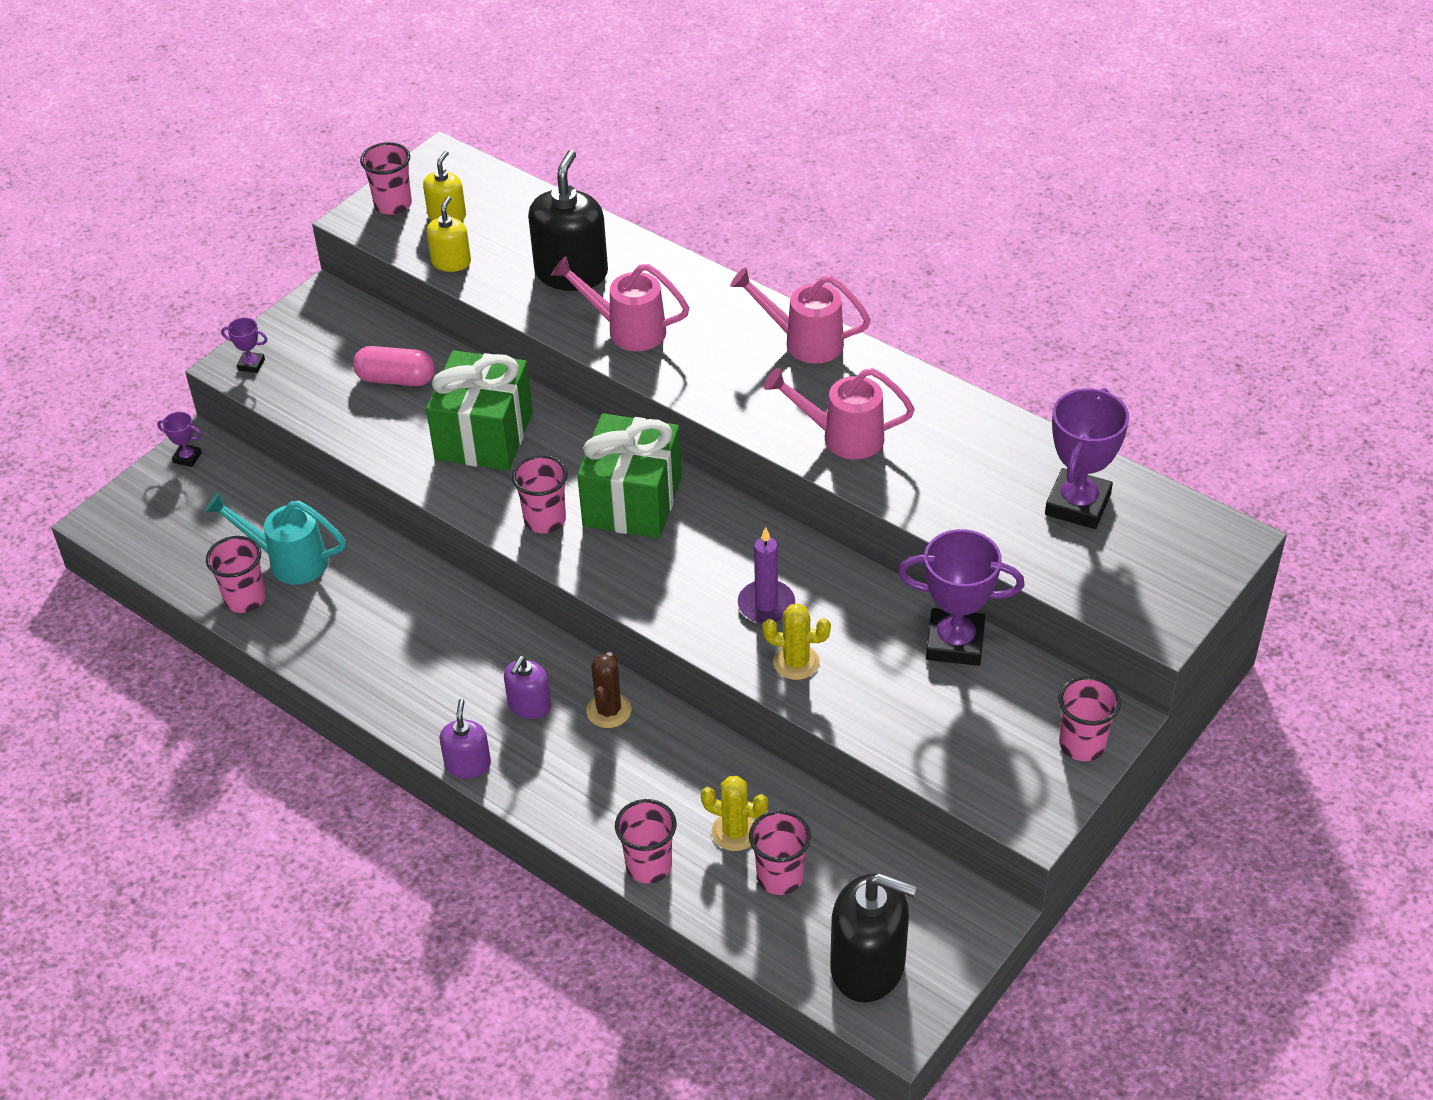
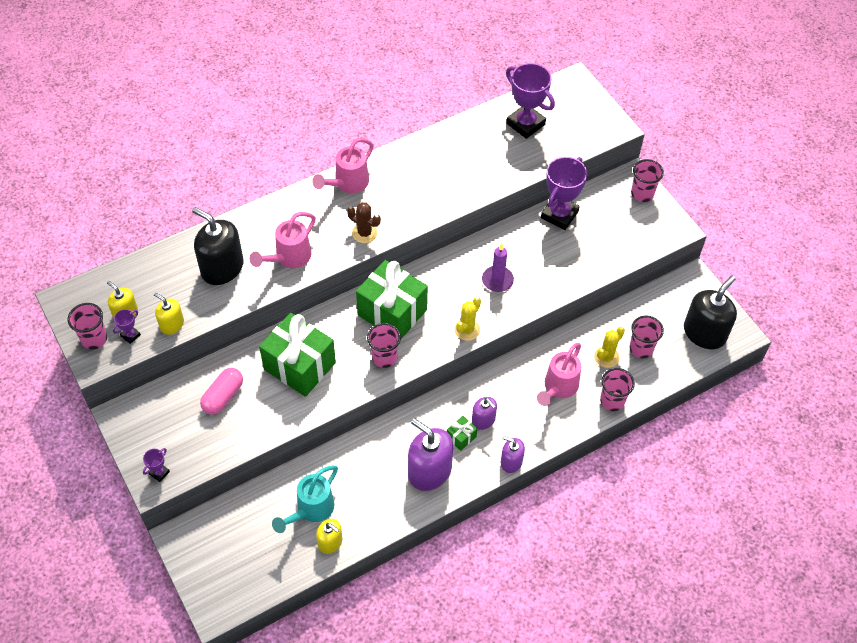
camera: 70 degrees left, 10 degrees up
purple trophy [157,412,202,467] -> purple trophy moved to [113,309,141,344]
pink cup [206,536,266,613] -> yellow soap dispenser [316,519,342,554]
brown cactus [586,652,631,728] -> brown cactus moved to [347,202,381,243]
yellow cactus [762,603,831,680] -> yellow cactus moved to [455,297,481,341]
pink watering can [764,368,915,459] -> pink watering can moved to [537,343,581,406]
none -> purple soap dispenser [408,418,453,491]
none -> green gift [447,416,477,451]

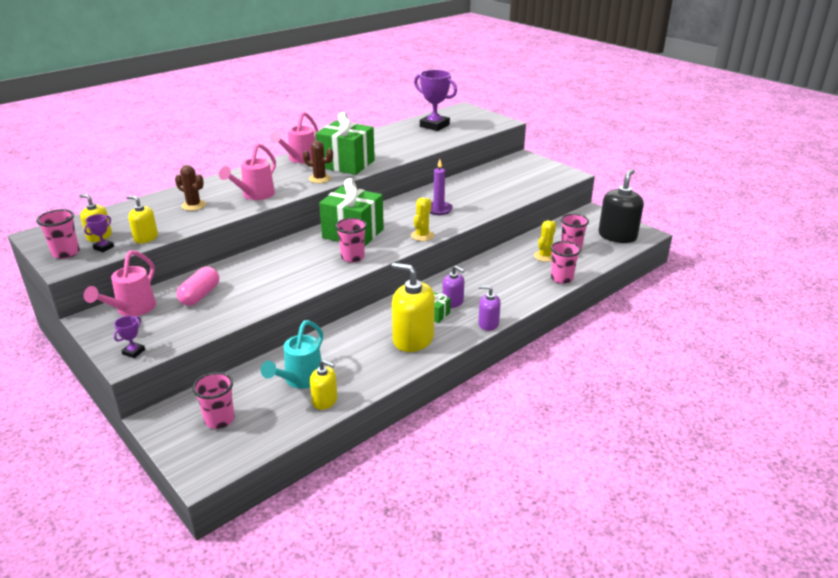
camera: 10 degrees left, 25 degrees down
black soap dispenser [192,207,244,285] -> brown cactus [175,165,206,211]
green gift [259,313,336,397] -> green gift moved to [315,112,375,175]
purple soap dispenser [408,418,453,491] -> yellow soap dispenser [391,263,435,352]
pink watering can [537,343,581,406] -> pink watering can moved to [84,250,156,316]
purple trophy [541,157,587,230] -> none
pink cup [631,159,664,202] -> pink cup moved to [192,372,235,429]

